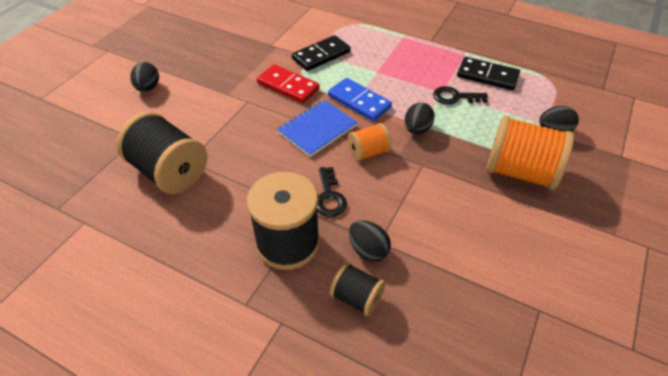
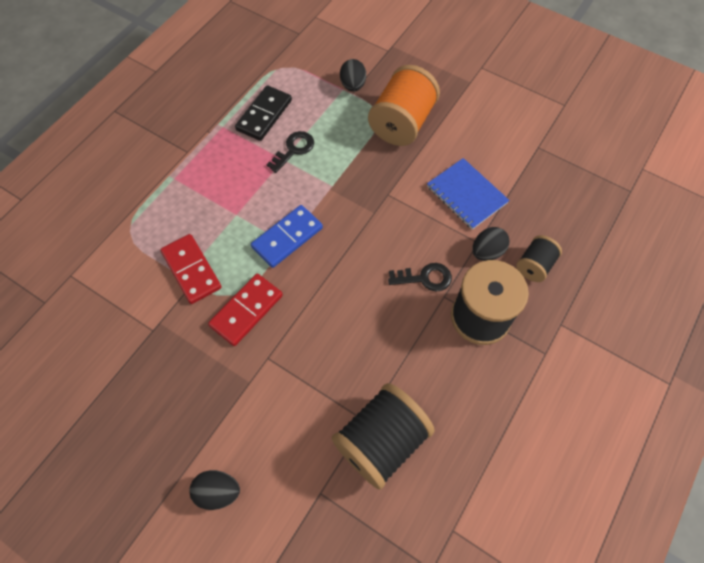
camera: 85 degrees left, 15 degrees up
blue notebook [277,100,358,157] -> blue notebook moved to [427,158,510,230]
black domino [292,35,351,71] -> red domino [160,234,222,304]
orange spool [348,123,391,161] -> none
black egg [405,103,435,134] -> none
black key [433,86,488,105] -> black key turned 150 degrees counterclockwise [266,131,314,173]

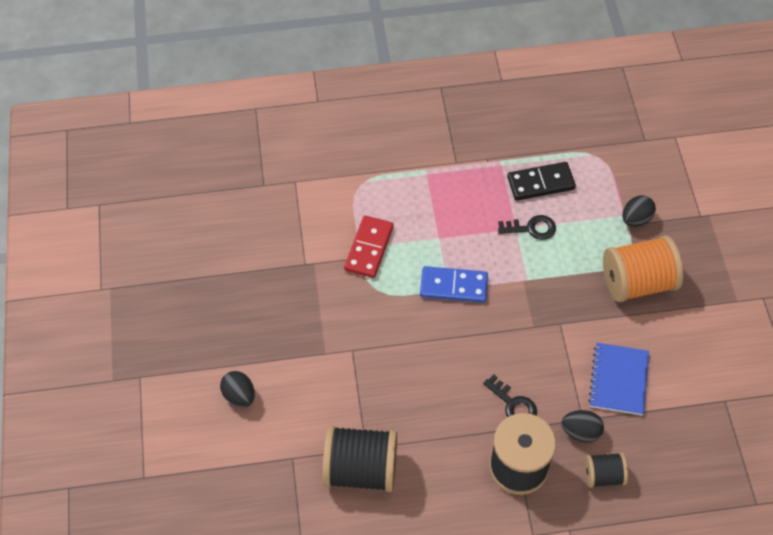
camera: 50 degrees right, 5 degrees down
red domino [208,274,283,346] -> none

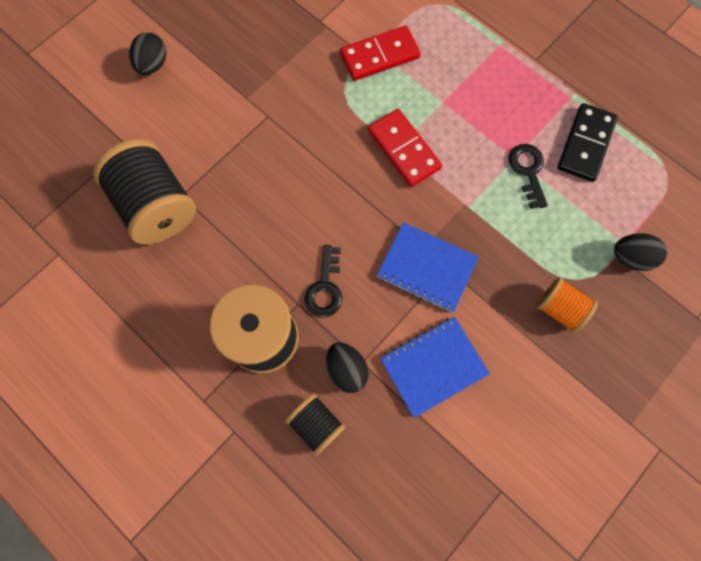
camera: 50 degrees right, 15 degrees up
blue domino [420,266,488,303] -> red domino [368,109,442,187]
black key [498,215,556,240] -> black key turned 150 degrees counterclockwise [509,144,548,209]
black domino [507,162,576,201] -> black domino turned 75 degrees clockwise [558,103,618,182]
orange spool [603,236,683,302] -> orange spool [537,277,598,333], size x0.54
none -> blue notebook [376,222,479,312]

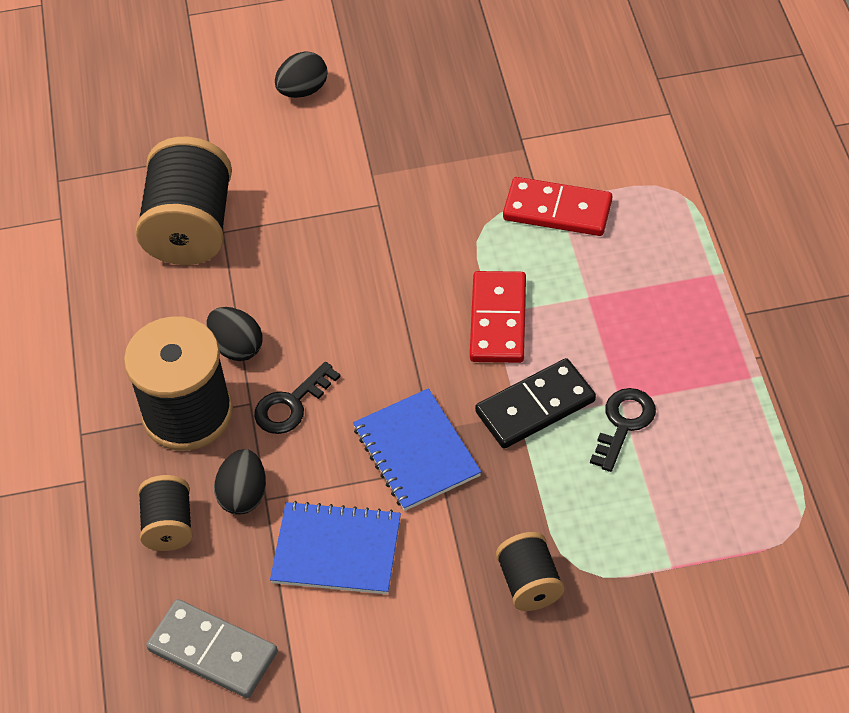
camera: 40 degrees right, 20 degrees down
orange spool [537,277,598,333] -> black spool [496,532,564,611]
black domino [558,103,618,182] -> black domino moved to [475,358,596,449]
black egg [614,233,667,271] -> black egg moved to [206,307,263,361]
none -> grey domino [146,599,278,698]

